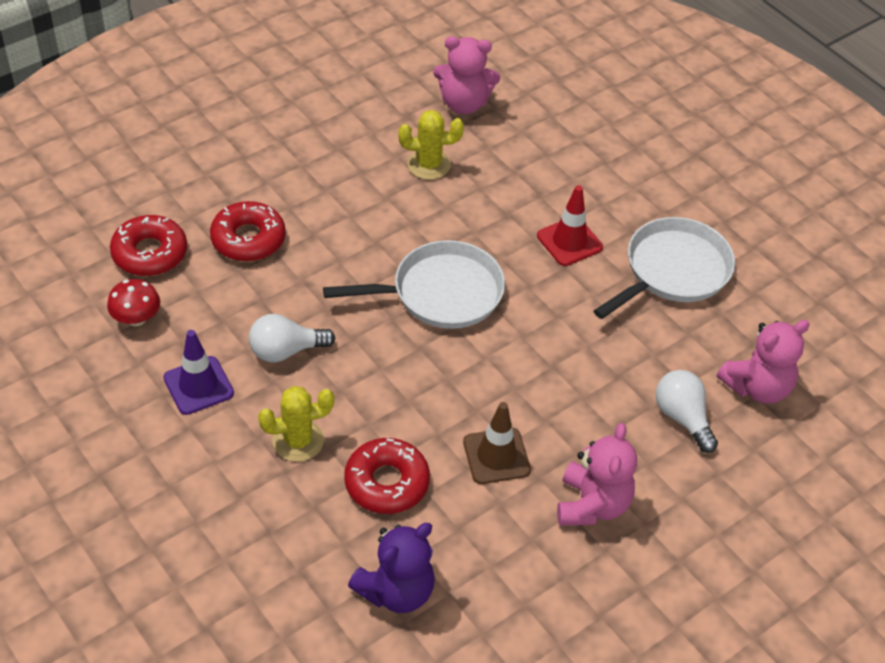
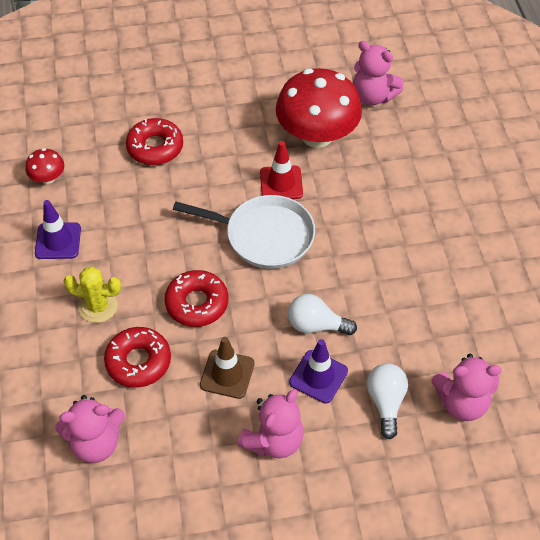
camera: 30 degrees right, 5 degrees up
red donut [110,215,187,276] -> red donut moved to [164,270,228,327]
white light bulb [249,314,335,363] -> white light bulb moved to [288,294,357,335]
purple teddy bear [348,523,435,613] -> pink teddy bear [55,395,125,463]
yellow cactus [399,110,464,180] -> red mushroom [276,68,362,148]
red traffic cone [537,185,603,266] -> red traffic cone moved to [260,141,303,199]
white pan [594,217,735,319] -> none
none -> purple traffic cone [289,339,348,403]

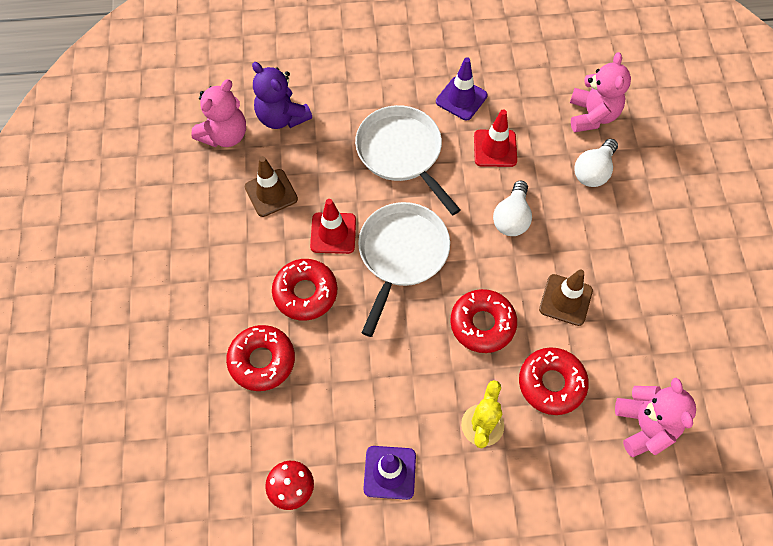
camera: 85 degrees left, 10 degrees up
pink teddy bear [237,389,304,458] -> none
red mushroom [276,68,362,148] -> brown traffic cone [245,156,298,217]
purple traffic cone [289,339,348,403] -> purple traffic cone moved to [436,57,488,120]
white light bulb [367,363,408,440] -> white light bulb turned 60 degrees counterclockwise [574,139,618,187]
none -> purple teddy bear [252,62,312,129]
none -> red donut [272,259,337,321]
none -> white pan [355,105,460,215]
none -> red traffic cone [474,109,517,167]

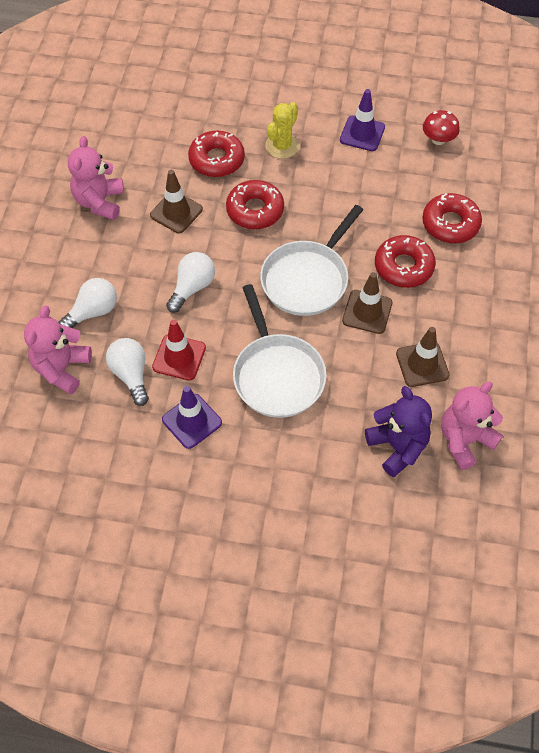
camera: 165 degrees left, 5 degrees down
red traffic cone [310,199,356,254] -> brown traffic cone [342,272,392,334]
pink teddy bear [615,378,696,457] -> pink teddy bear moved to [68,136,124,220]
none -> white light bulb [106,338,149,406]

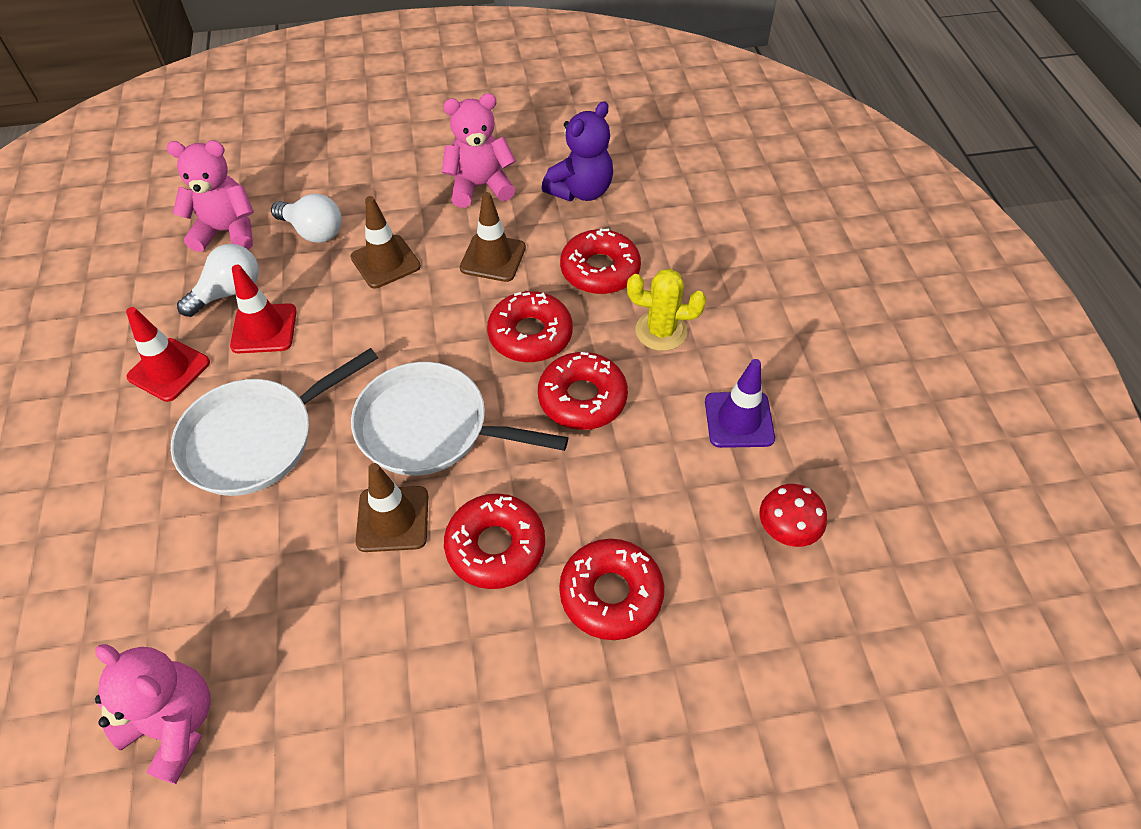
camera: 70 degrees right, 5 degrees down
purple traffic cone [162,386,222,449] -> red traffic cone [126,307,210,402]
white light bulb [166,252,215,313] -> none
purple teddy bear [365,386,432,477] -> purple teddy bear moved to [542,101,613,201]
brown traffic cone [396,327,449,387] -> brown traffic cone moved to [351,196,421,288]
none -> red donut [538,352,628,430]

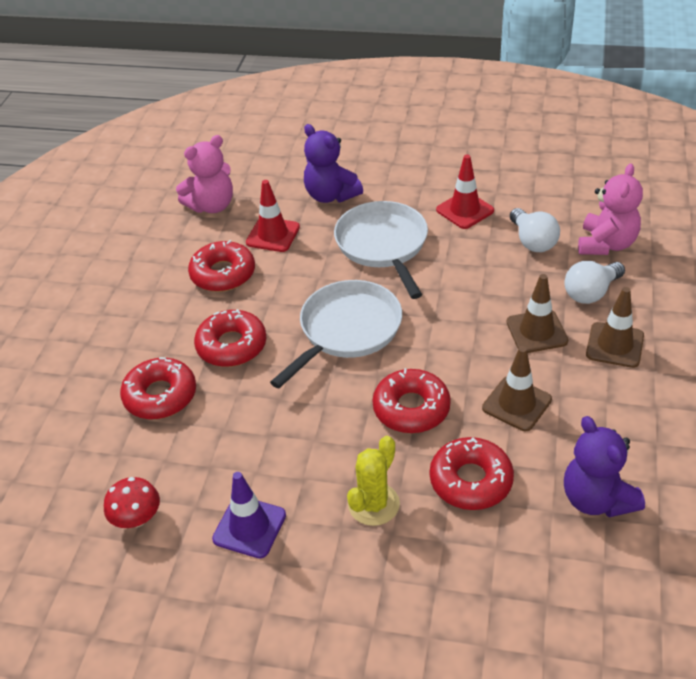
camera: 115 degrees right, 10 degrees down
red traffic cone [230,265,297,353] -> red traffic cone moved to [246,180,300,252]
brown traffic cone [356,463,428,552] -> brown traffic cone moved to [586,287,644,368]
pink teddy bear [442,93,516,208] -> none
red donut [538,352,628,430] -> red donut moved to [188,240,255,292]
none -> purple teddy bear [304,124,363,203]

